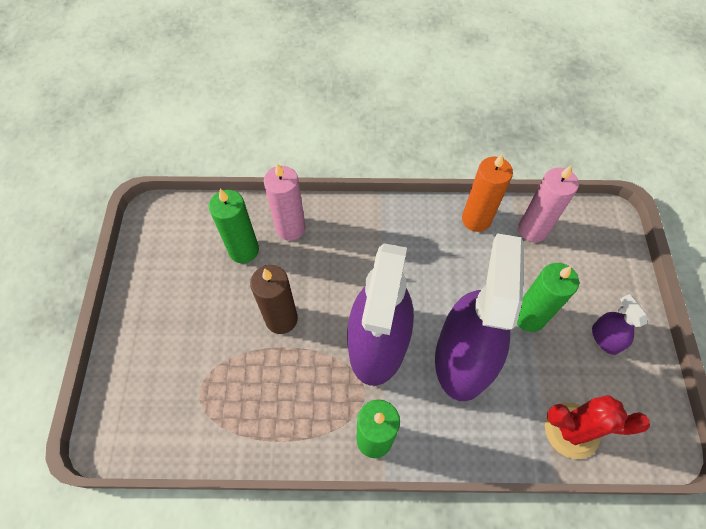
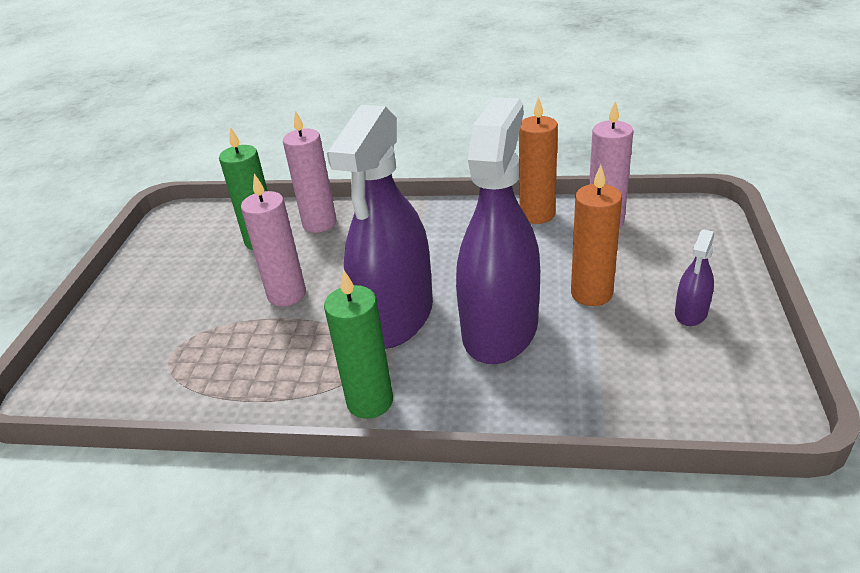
camera: 10 degrees right, 25 degrees down
brown candle [250,265,298,334] -> pink candle [241,174,306,306]
green candle [517,263,579,332] -> orange candle [571,165,622,306]
red cactus [545,395,650,459] -> none
purple spray bottle [592,294,647,355] -> purple spray bottle turned 135 degrees counterclockwise [675,229,714,326]

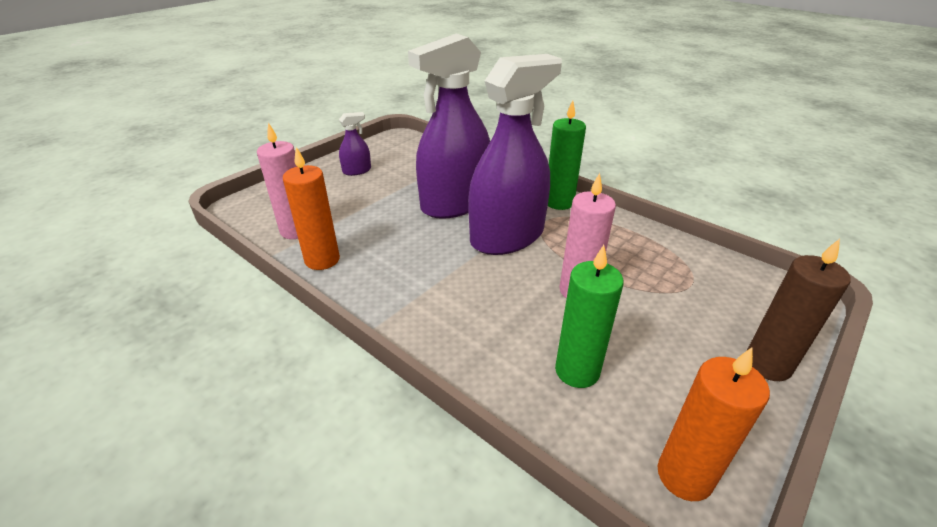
camera: 150 degrees left, 0 degrees up
pink candle [283,111,336,233] -> none
orange candle [571,165,622,306] -> orange candle moved to [658,348,770,501]
none -> brown candle [747,239,851,381]

